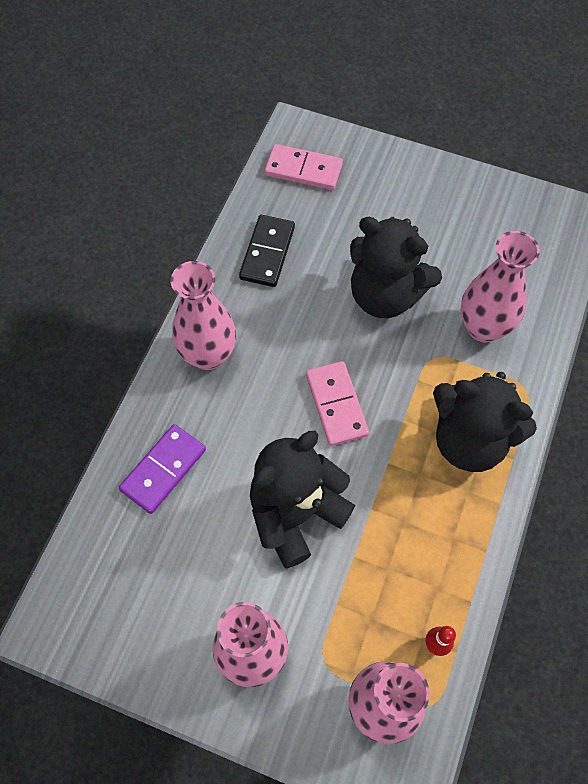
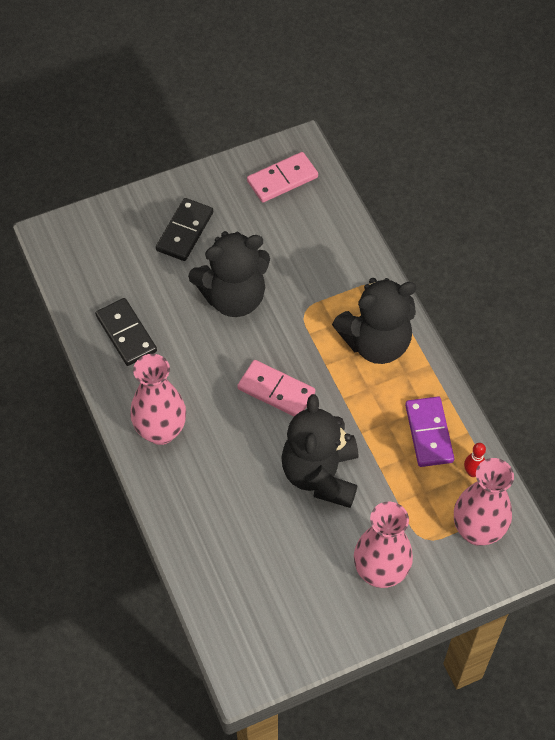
camera: 45 degrees left, 5 degrees down
purple domino [119,424,206,514] -> purple domino moved to [405,397,454,467]
pink domino [265,144,343,190] -> pink domino moved to [247,152,318,203]
pink vase [461,231,540,342] -> none
none -> black domino [156,198,213,261]

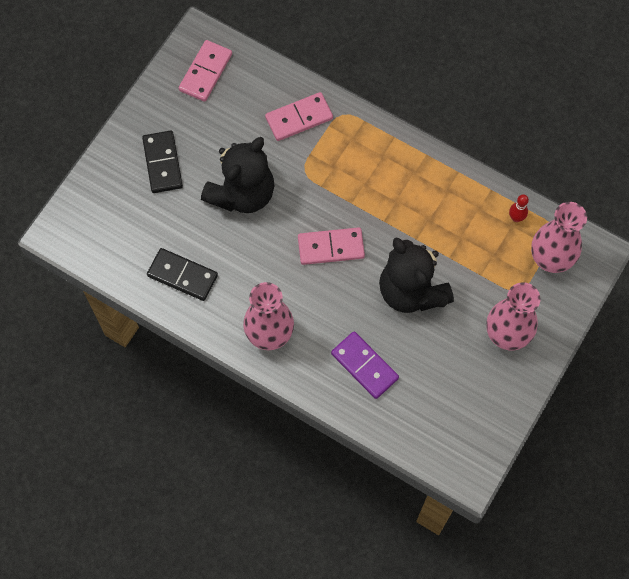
camera: 35 degrees left, 10 degrees up
black teddy bear [332,278,416,364] -> none
purple domino [405,397,454,467] -> purple domino moved to [331,331,399,399]
none -> pink domino [265,92,333,141]

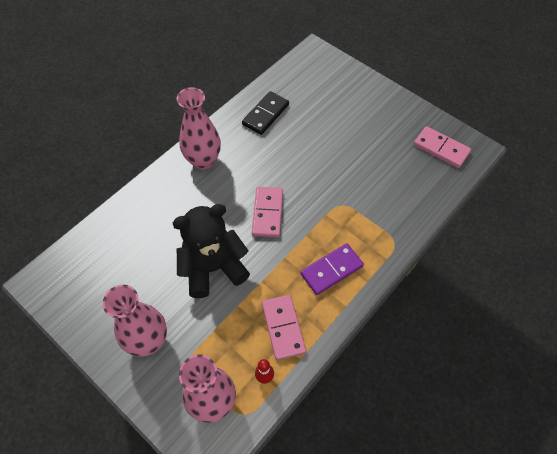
camera: 100 degrees right, 10 degrees down
black domino [142,130,183,193] -> none
black teddy bear [201,137,274,213] -> none
pink domino [265,92,333,141] -> pink domino moved to [262,295,306,360]
purple domino [331,331,399,399] -> purple domino moved to [300,243,364,295]

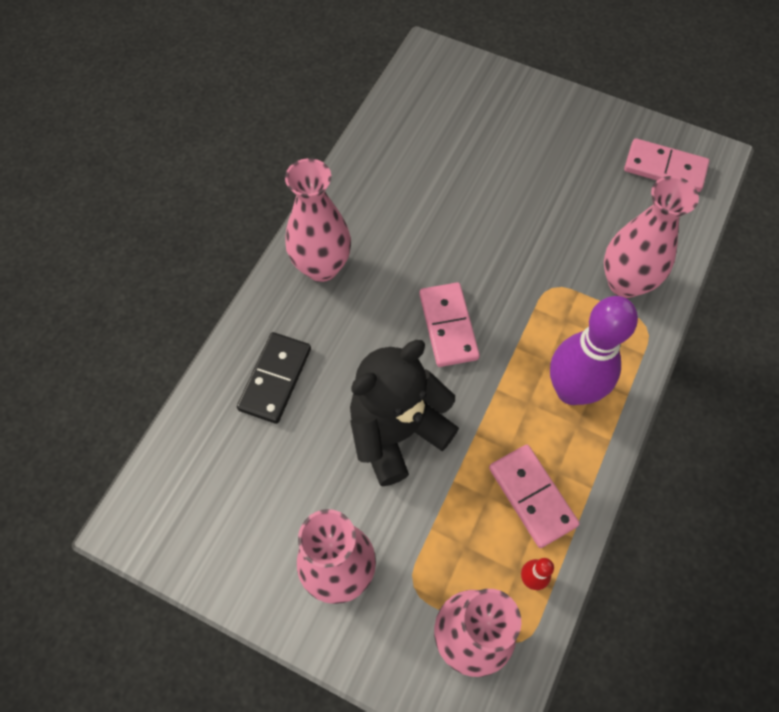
camera: 15 degrees left, 5 degrees up
black domino [242,91,289,135] -> black domino moved to [237,332,311,424]
purple domino [300,243,364,295] -> purple bowling pin [550,296,638,405]
none -> pink vase [604,176,699,298]

